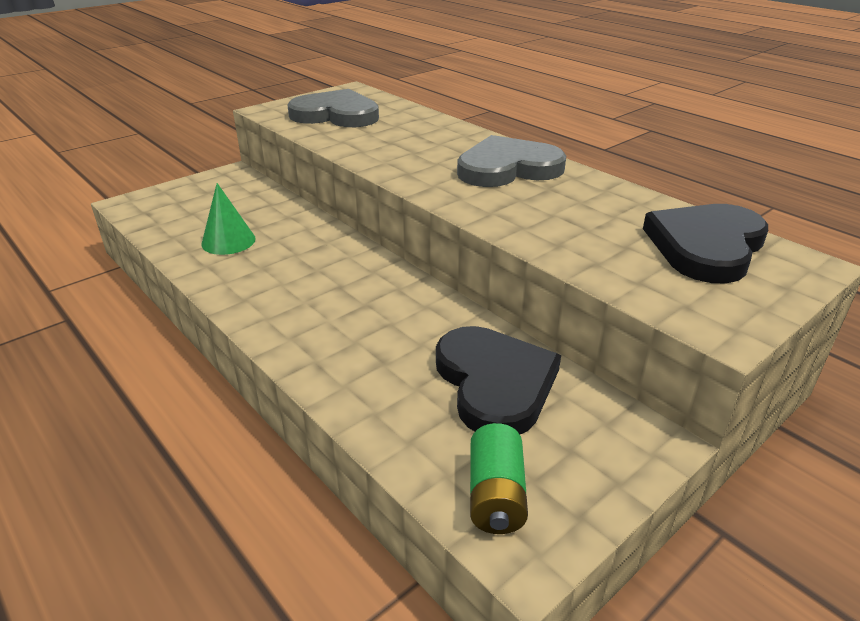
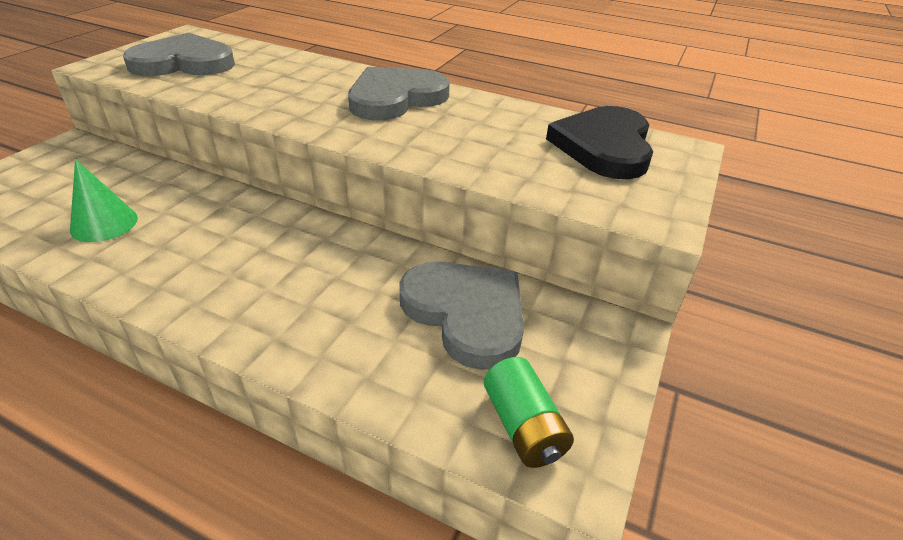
camera: 25 degrees left, 5 degrees up
black heart [436,326,561,434] -> grey heart [399,262,524,370]

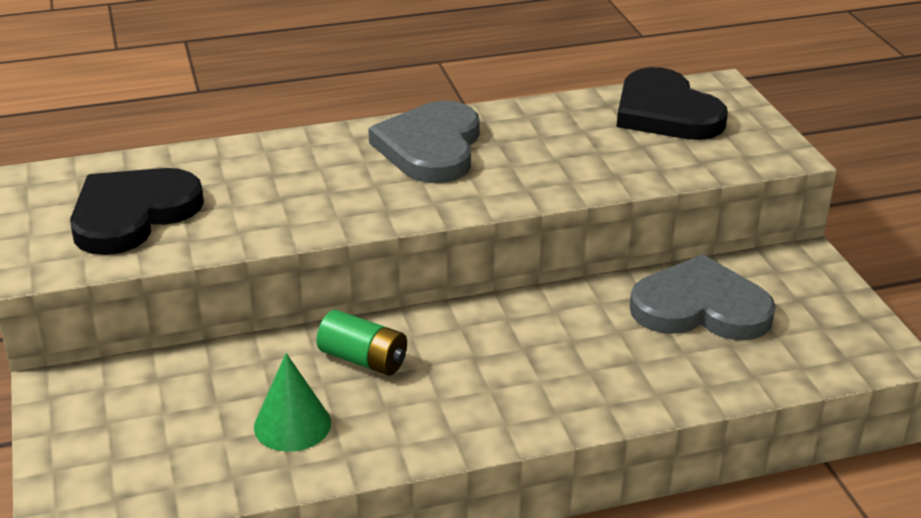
camera: 40 degrees left, 5 degrees down
grey heart [123,33,235,76] -> black heart [70,168,204,255]
green battery [484,357,574,468] -> green battery moved to [317,310,407,376]

